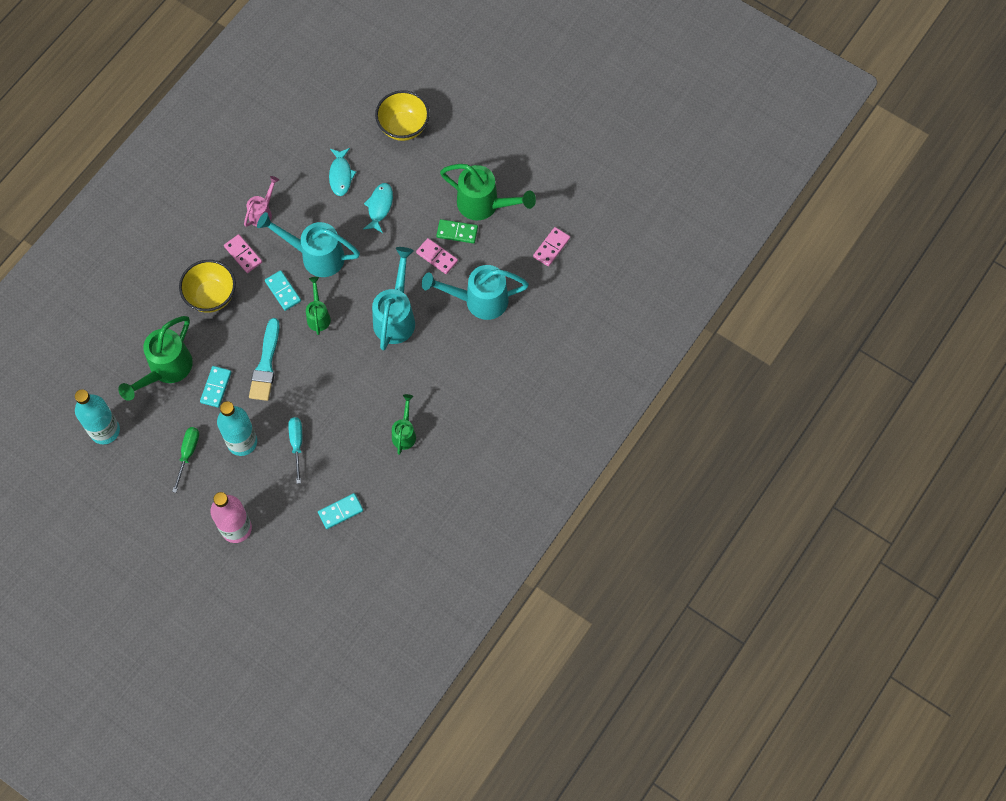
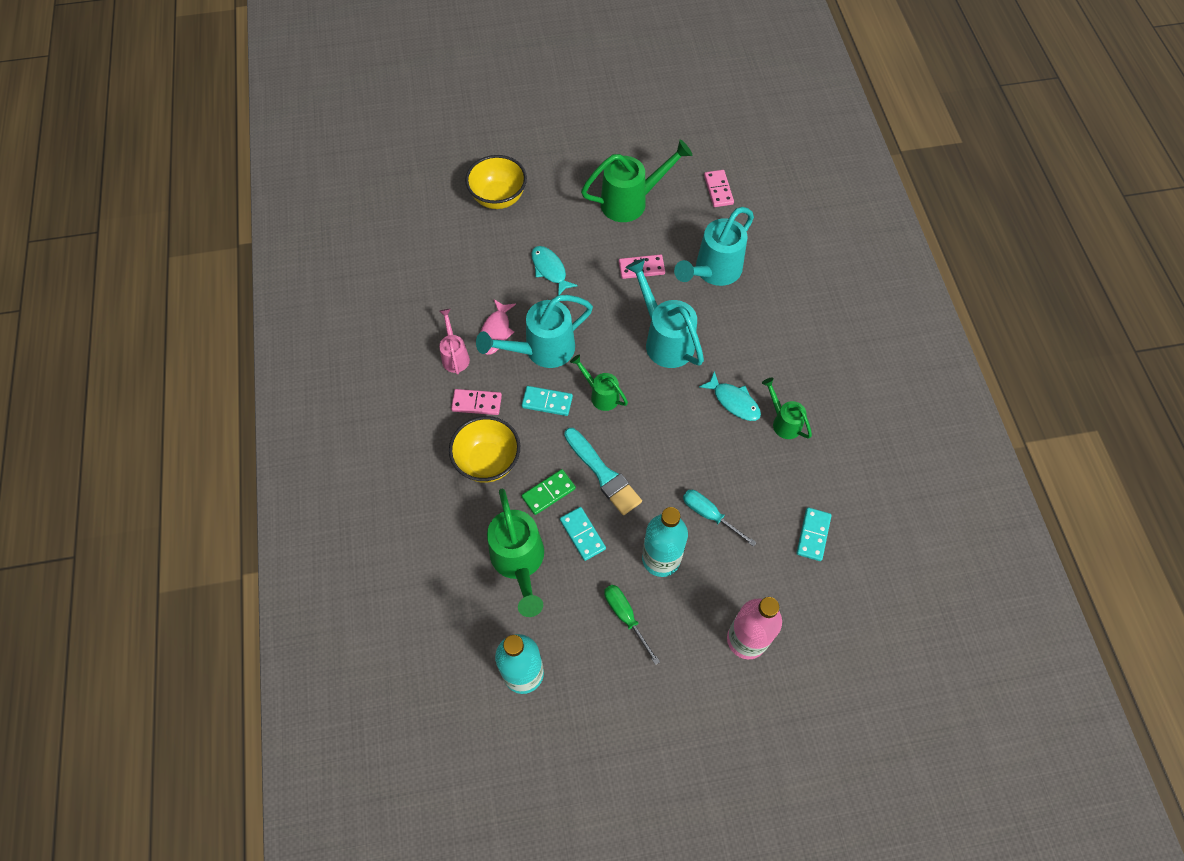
camera: 45 degrees left, 5 degrees down
turquoise fish [329,148,356,196] -> turquoise fish moved to [699,371,761,421]
green domino [436,219,478,244] -> green domino moved to [521,469,576,515]
none -> pink fish [481,299,516,355]

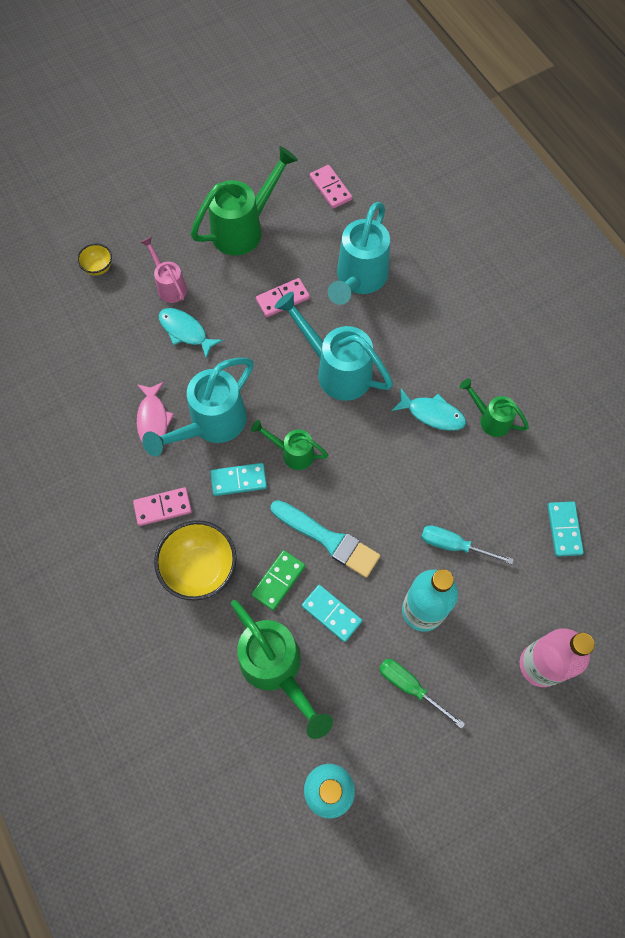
camera: 20 degrees left, 5 degrees up
pink watering can [439,309,470,374] -> pink watering can moved to [140,237,187,303]
yellow bowl [465,155,527,209] -> yellow bowl [77,243,112,276], size x0.50

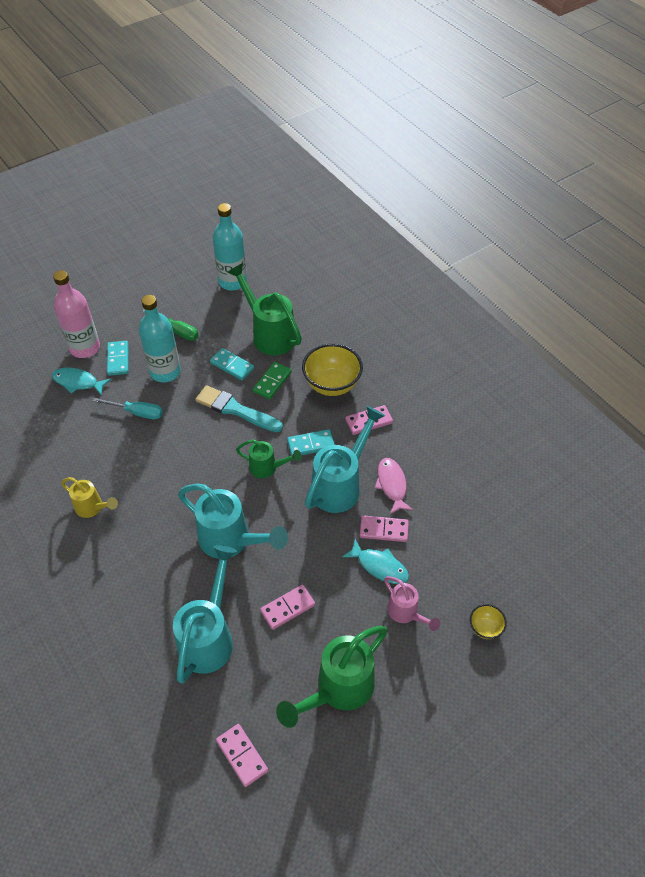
camera: 175 degrees right, 15 degrees down
turquoise fish [392,388,466,431] -> turquoise fish moved to [52,368,111,396]
green watering can [460,378,529,437] -> yellow watering can [61,477,118,518]
turquoise domino [547,502,584,556] -> turquoise domino moved to [107,341,129,376]
none -> pink domino [360,515,409,542]

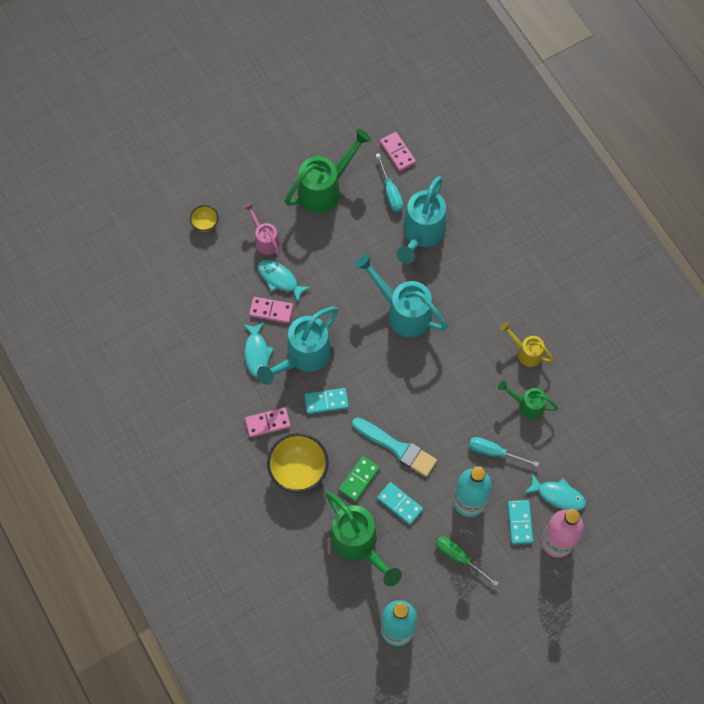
camera: 175 degrees left, 15 degrees up
green watering can [236,439,302,478] -> green watering can moved to [498,381,558,419]
pink domino [260,585,315,630] -> none
pink fish [375,458,413,514] -> turquoise fish [243,322,274,377]
none -> turquoise screwdriver [375,153,403,212]

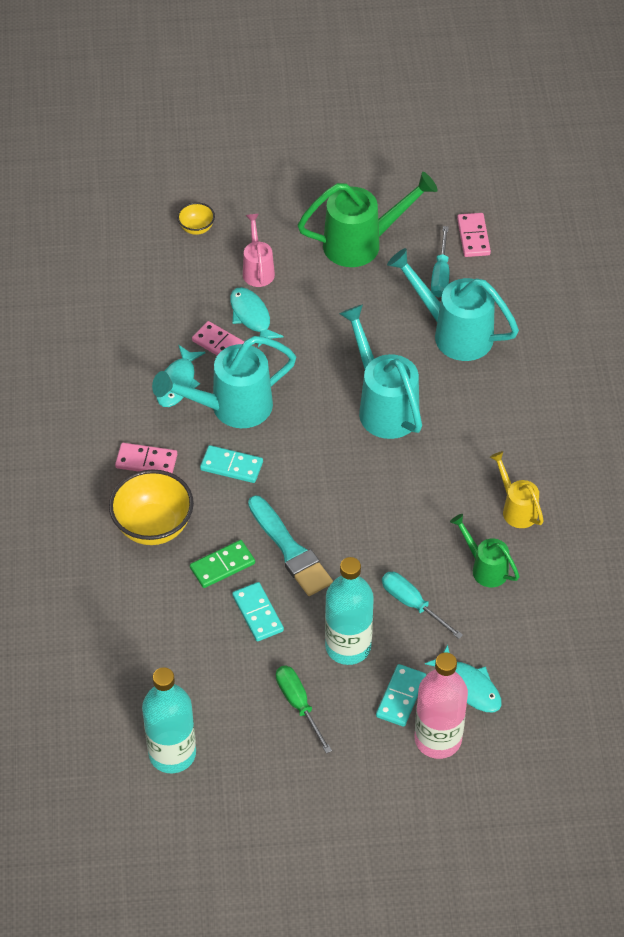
camera: 25 degrees right, 15 degrees down
green watering can [326,492,402,586] -> none
turquoise watering can [396,176,446,264] -> turquoise watering can turned 75 degrees clockwise [387,248,519,361]

